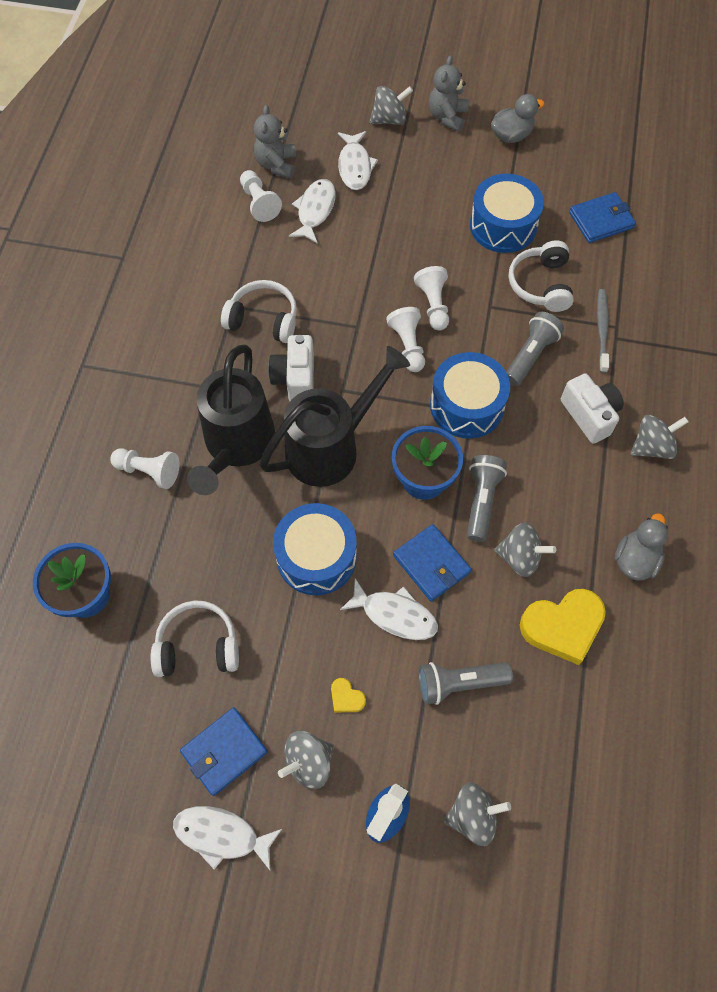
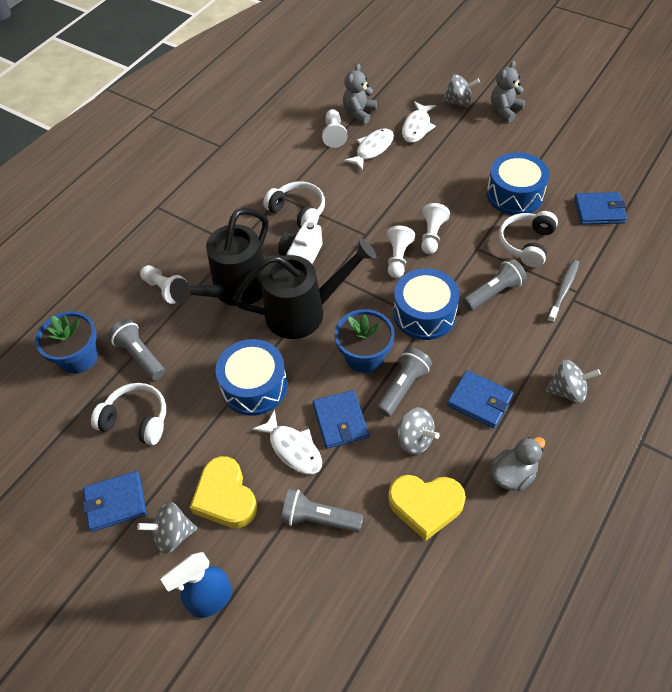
camera: 25 degrees right, 10 degrees down
white fish [173,806,282,870] -> none
yellow heart [331,678,366,712] -> yellow heart [190,456,258,528], size x2.24
grey spinning top [444,782,511,846] -> none
grey duck [491,94,545,143] -> none
white camera [561,373,624,444] -> none
none -> grey flashlight [108,319,165,380]
none -> blue wallet [447,370,514,428]

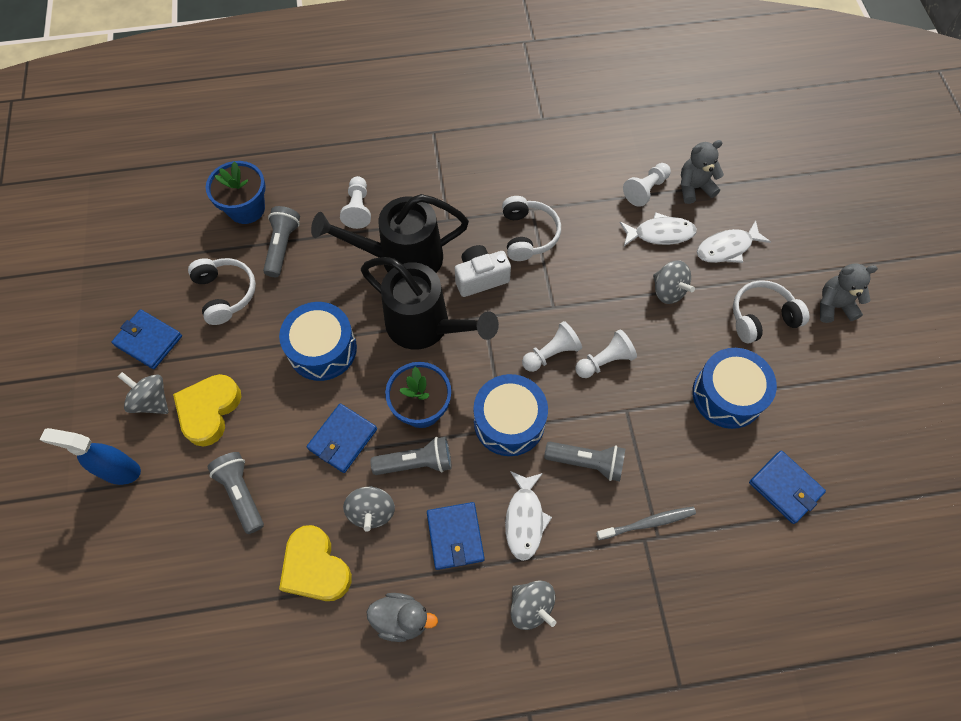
camera: 45 degrees right, 10 degrees up
white fish [252,410,322,474] -> white fish moved to [505,471,552,561]
grey spinning top [442,75,480,107] -> grey spinning top moved to [653,261,695,304]
white headphones [499,211,558,267] -> white headphones moved to [733,280,809,344]

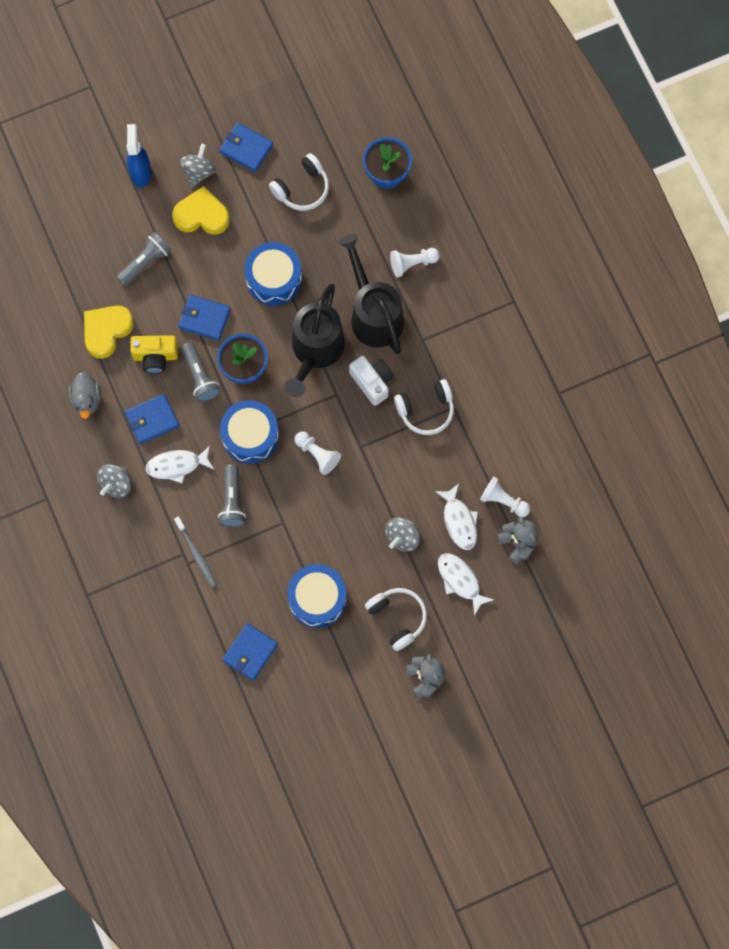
camera: 75 degrees right, 10 degrees up
blue wallet [111,309,182,369] -> blue wallet turned 75 degrees counterclockwise [219,123,273,172]
grey flashlight [263,206,300,277] -> none
grey spinning top [343,486,395,532] -> yellow camera [130,335,178,373]
white pawn [576,329,637,378] -> none

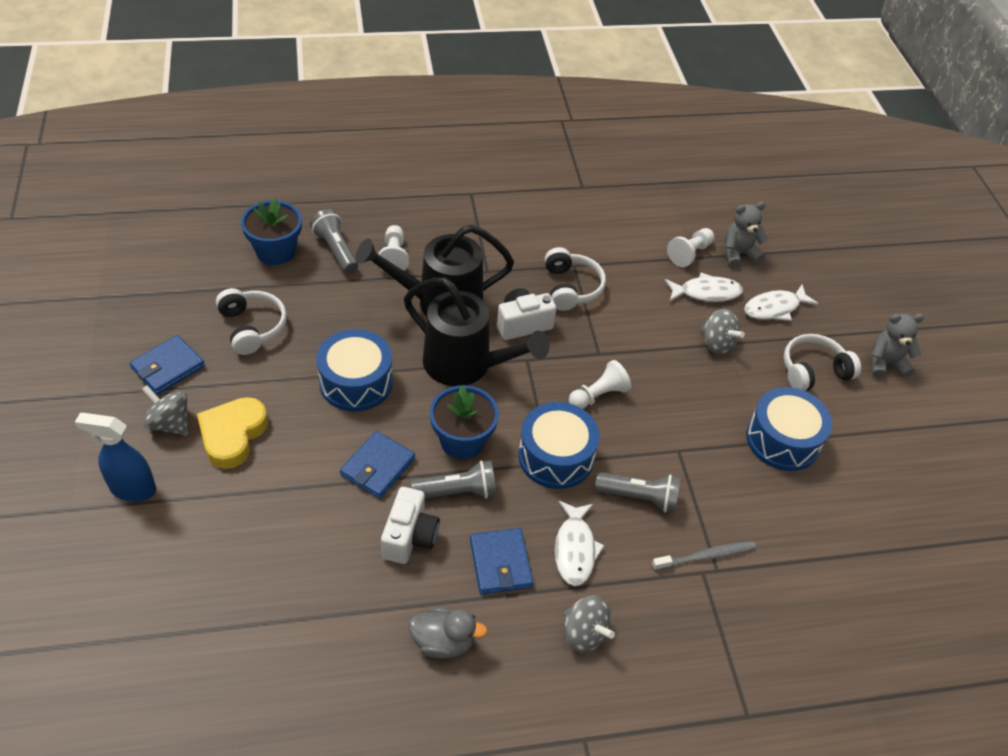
camera: 80 degrees left, 25 degrees down
yellow heart [84,305,134,359] -> none
grey flashlight [117,232,171,286] -> grey flashlight moved to [310,209,358,274]
yellow camera [130,335,178,373] -> white camera [381,487,440,564]
blue wallet [222,623,278,681] -> none

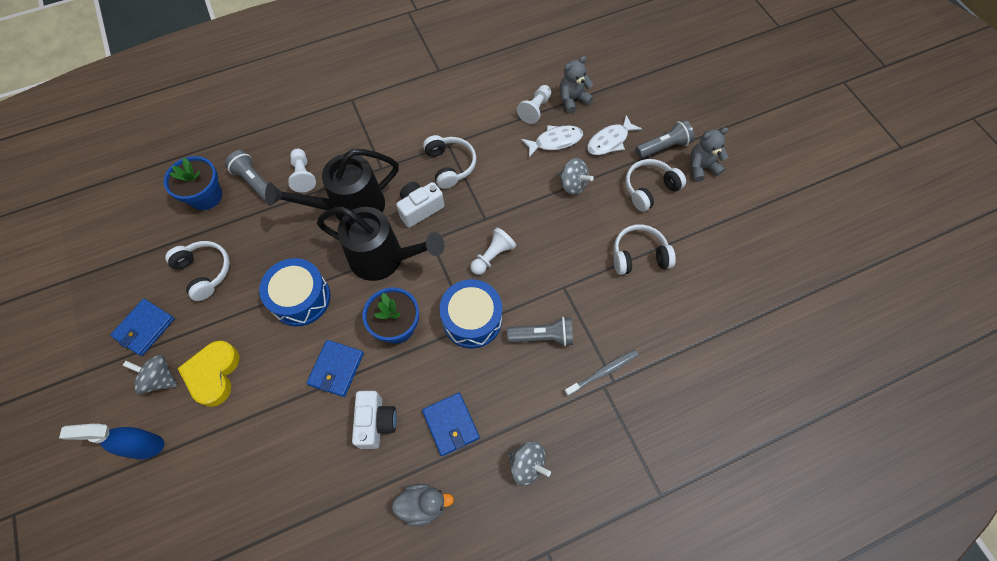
camera: 10 degrees left, 15 degrees up
grey flashlight [410,460,496,498] -> grey flashlight moved to [636,120,694,158]
white fish [555,501,604,586] -> none
blue drum [746,387,832,471] -> white headphones [614,224,676,275]

